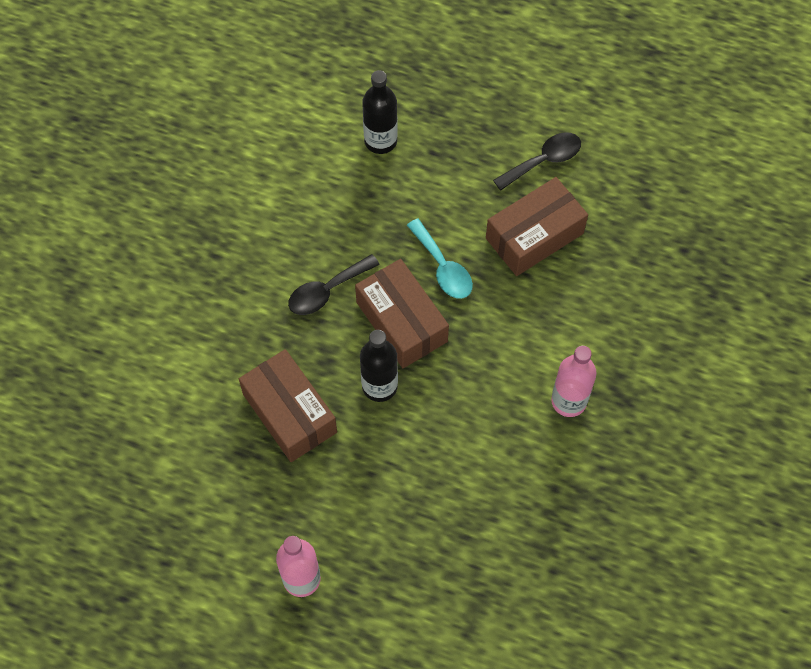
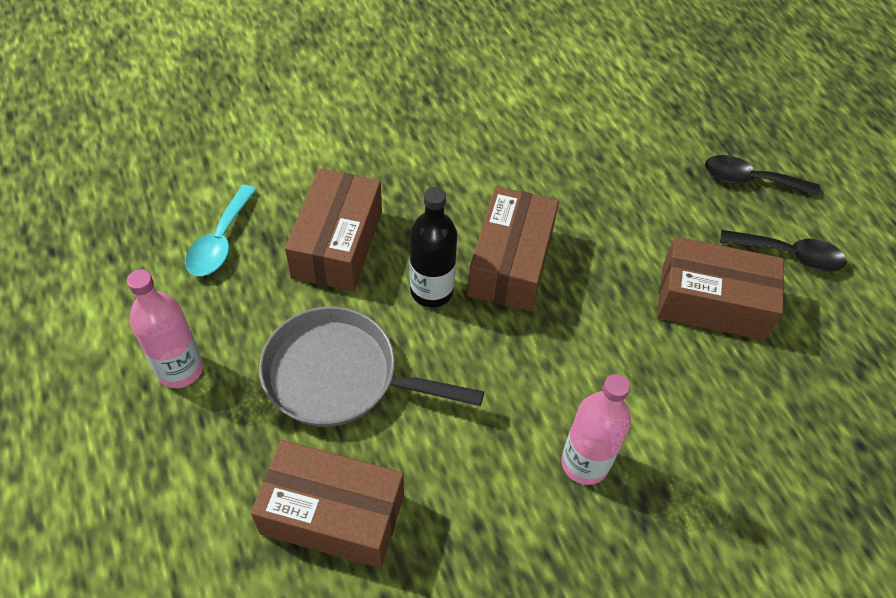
camera: 45 degrees right, 10 degrees down
black spoon [288,254,380,315] -> black spoon moved to [705,155,820,197]
black bottle [362,70,398,154] -> none
turquoise spoon [407,218,473,299] -> turquoise spoon moved to [185,185,257,276]
none -> brown box [251,440,404,568]
none -> grey pan [259,306,484,427]

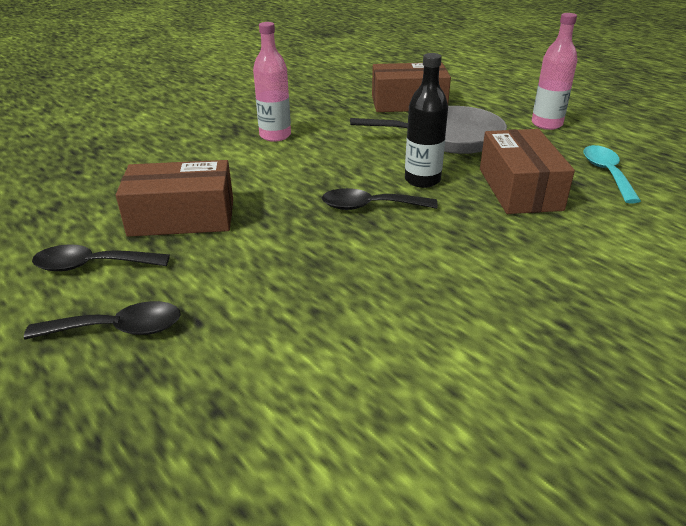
camera: 165 degrees right, 20 degrees down
brown box [467,186,559,311] -> black spoon [322,188,438,210]

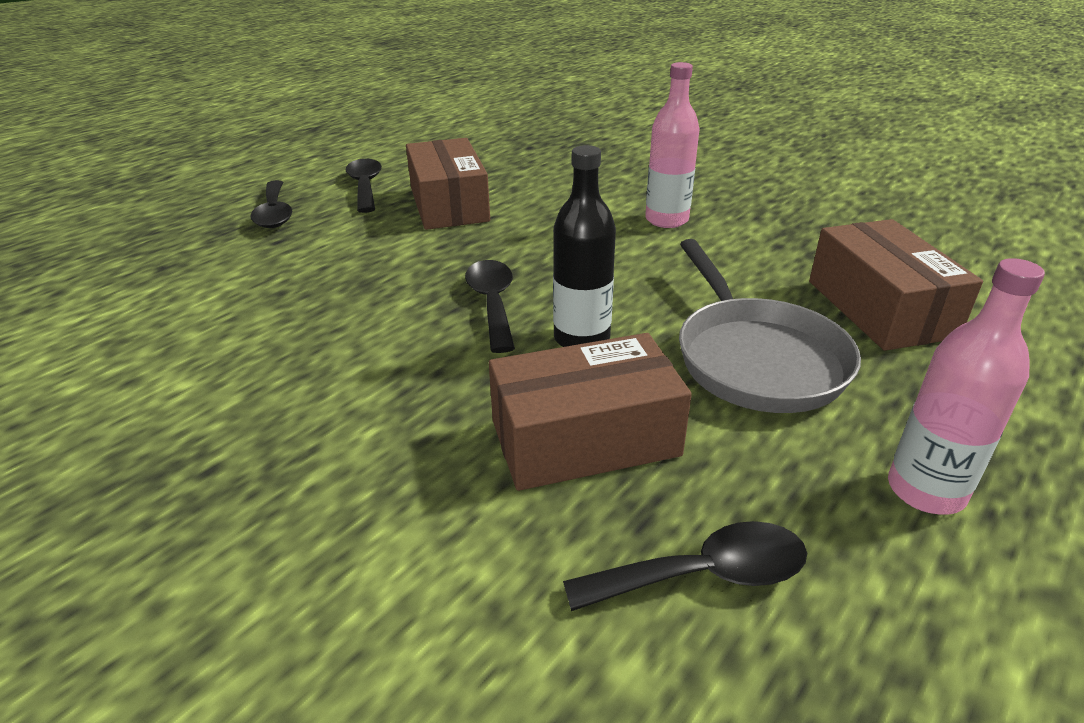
camera: 80 degrees right, 0 degrees up
turquoise spoon [584,145,641,203] -> black spoon [563,521,807,611]

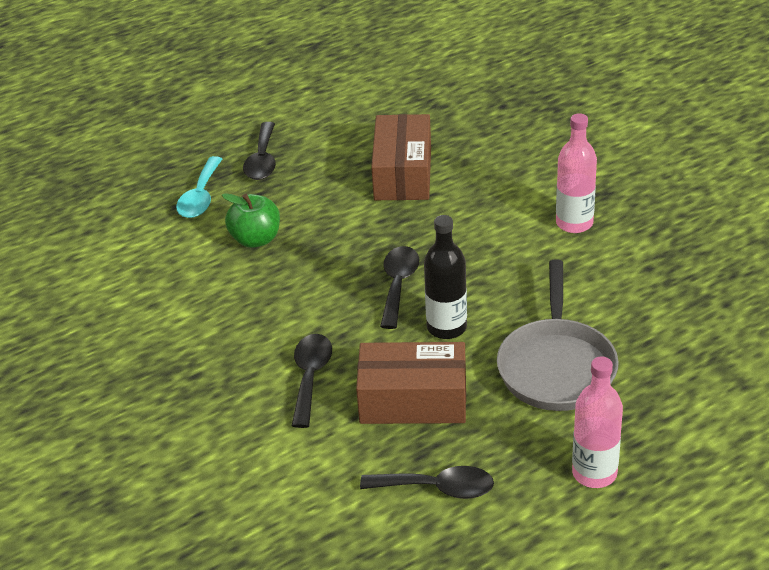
camera: 20 degrees right, 5 degrees up
black spoon [345,159,382,213] -> black spoon moved to [292,334,332,428]
brown box [809,219,983,351] -> none
none -> turquoise spoon [176,156,222,218]
none -> green apple [222,193,280,248]

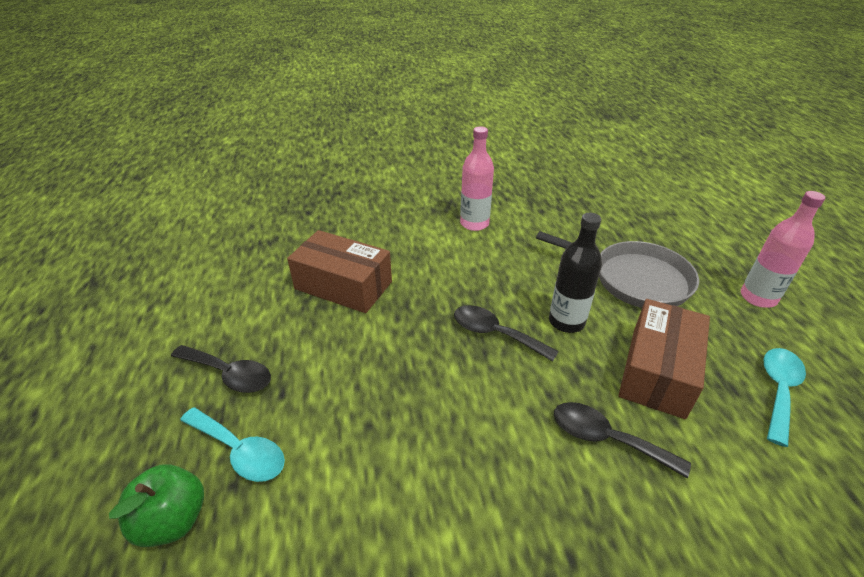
camera: 70 degrees left, 0 degrees up
green apple [222,193,280,248] -> green apple moved to [109,464,204,547]
black spoon [360,466,494,499] -> turquoise spoon [764,348,806,447]

